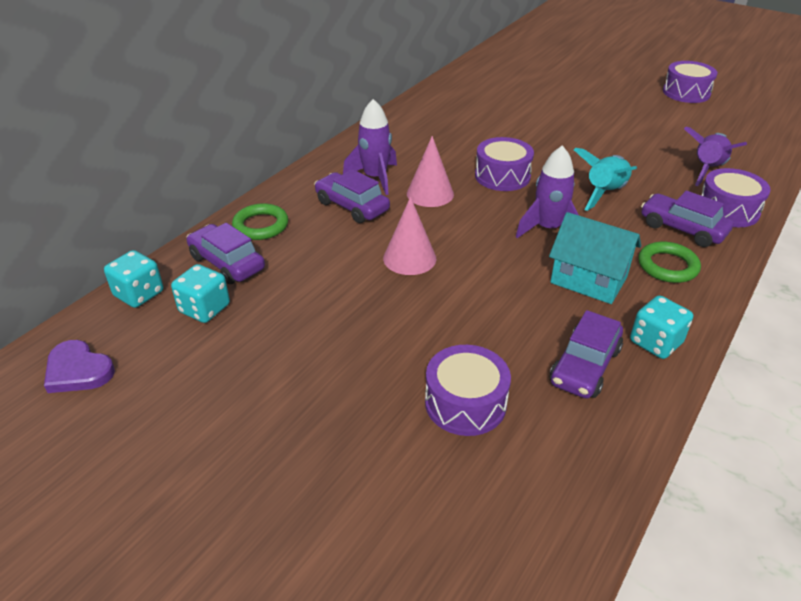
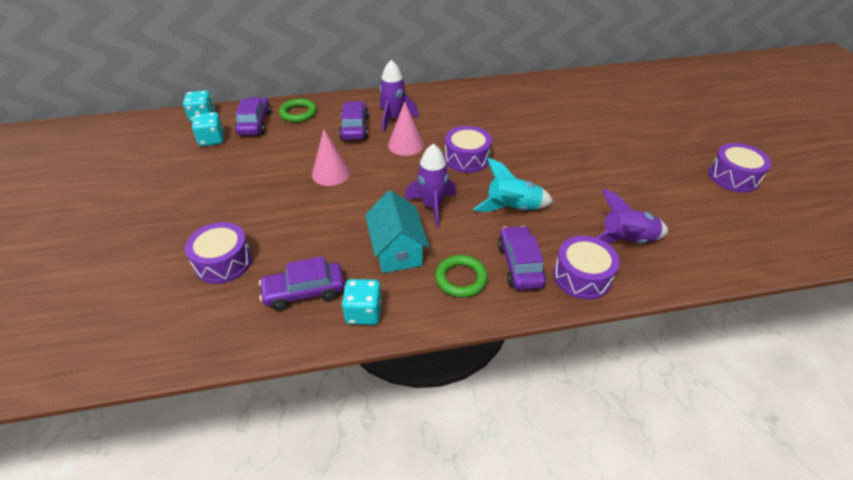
camera: 45 degrees right, 5 degrees up
purple heart [44,340,115,393] -> none

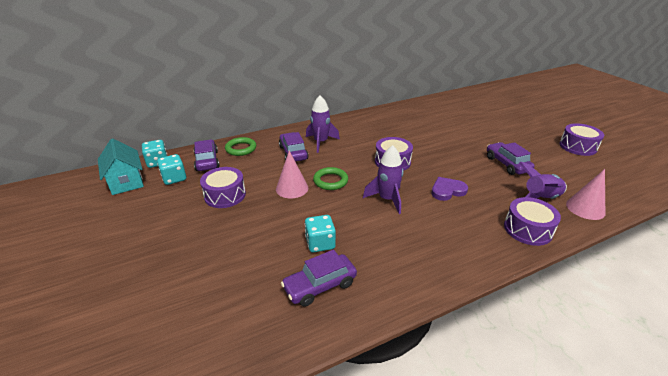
camera: 15 degrees left, 10 degrees down
purple drum [185,222,252,284] -> purple drum moved to [200,167,246,208]
turquoise dice [342,279,382,325] -> turquoise dice moved to [305,215,336,252]
turquoise house [365,190,429,273] -> turquoise house moved to [98,138,144,195]
pink cone [388,101,424,156] -> pink cone moved to [566,169,605,220]
green ring [435,255,488,298] -> green ring moved to [313,167,348,190]
turquoise rocket [473,158,553,212] -> purple heart [432,177,468,201]
purple car [498,226,546,290] -> purple car moved to [487,142,535,175]

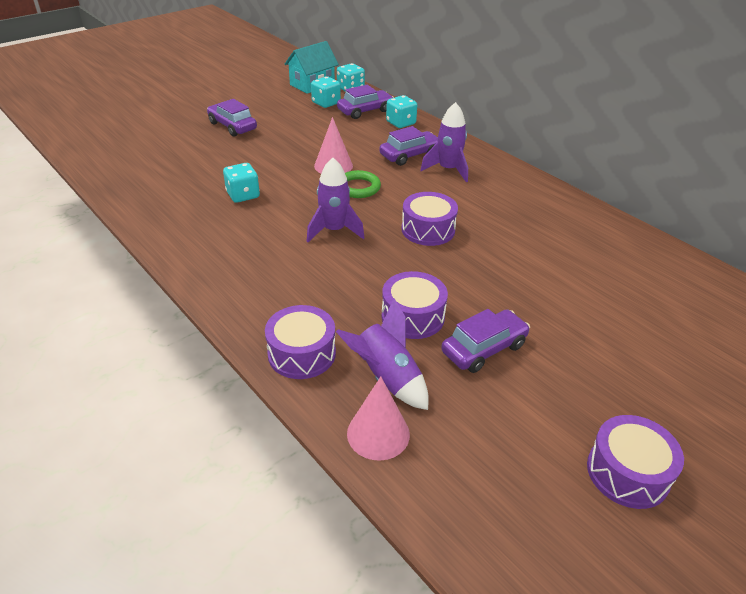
camera: 75 degrees right, 5 degrees up
purple drum [200,167,246,208] -> purple drum moved to [382,271,448,339]
green ring [225,137,256,156] -> turquoise dice [386,95,417,128]
purple car [281,250,357,307] -> purple car moved to [207,99,257,137]
purple heart [432,177,468,201] -> none

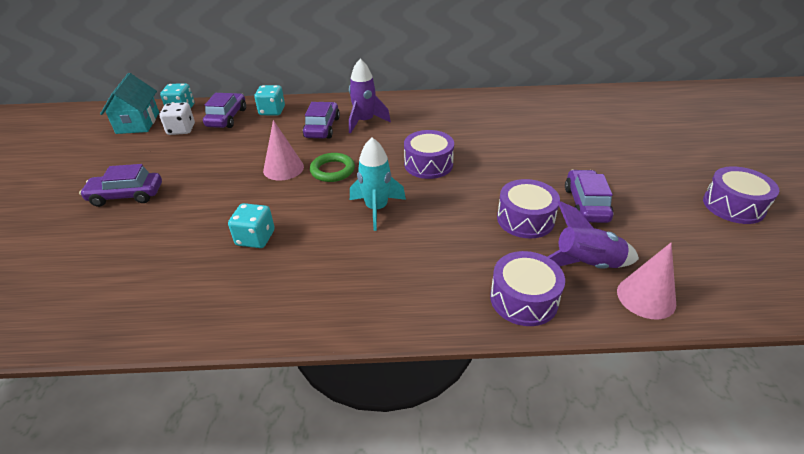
camera: 50 degrees left, 0 degrees up
purple rocket [307,158,365,242] -> turquoise rocket [350,137,406,231]
turquoise dice [311,76,341,108] -> white dice [159,102,195,135]

